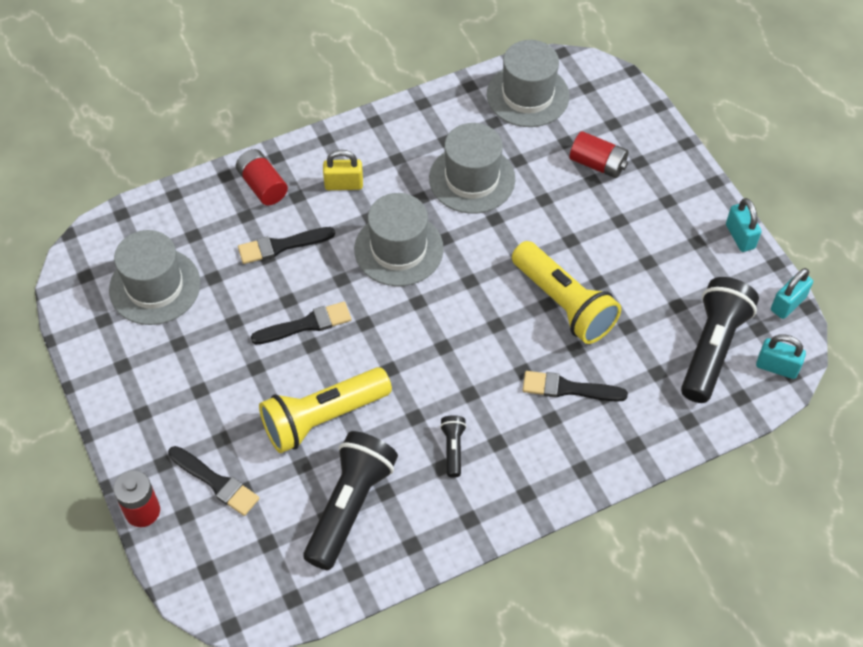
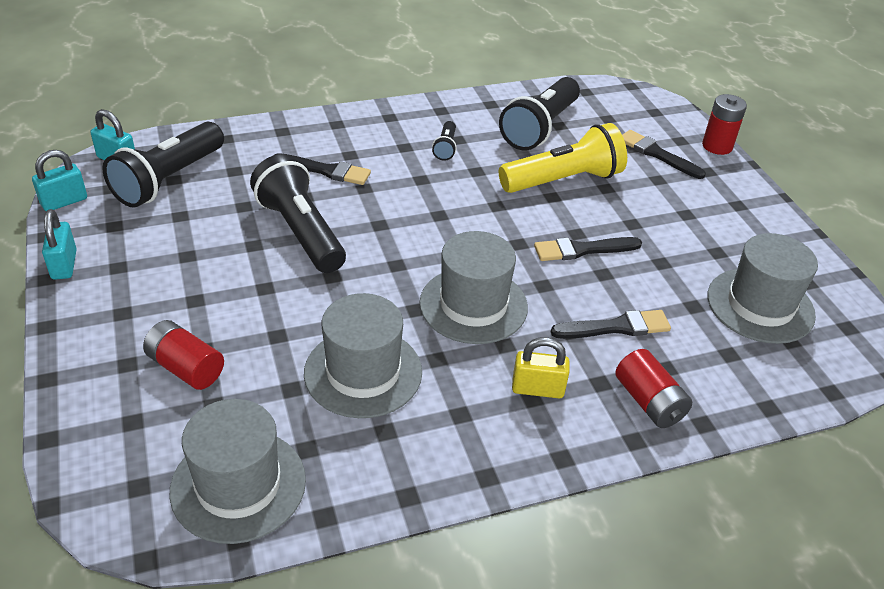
camera: 175 degrees left, 15 degrees down
yellow flashlight [512,241,621,344] -> black flashlight [250,154,346,273]

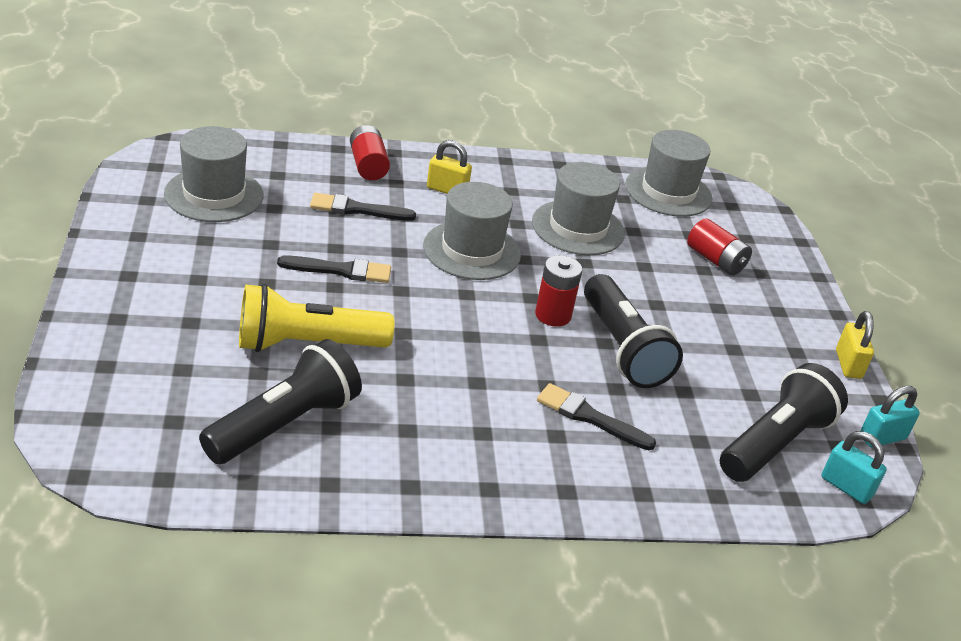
camera: 170 degrees left, 5 degrees down
turquoise padlock [42,209,77,280] -> yellow padlock [836,311,874,379]
black flashlight [432,121,457,161] -> none
black brush [622,130,706,179] -> none
red battery [702,94,747,155] -> red battery moved to [535,255,582,327]

